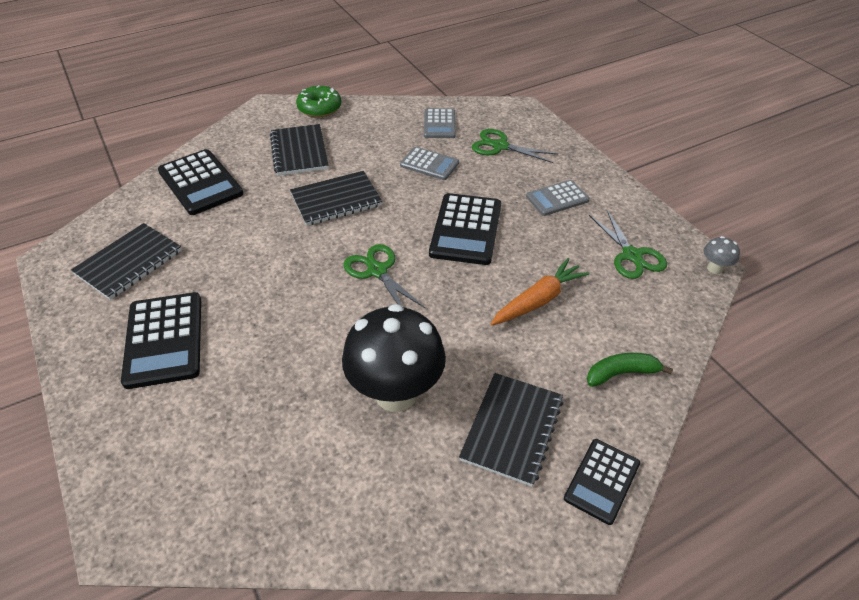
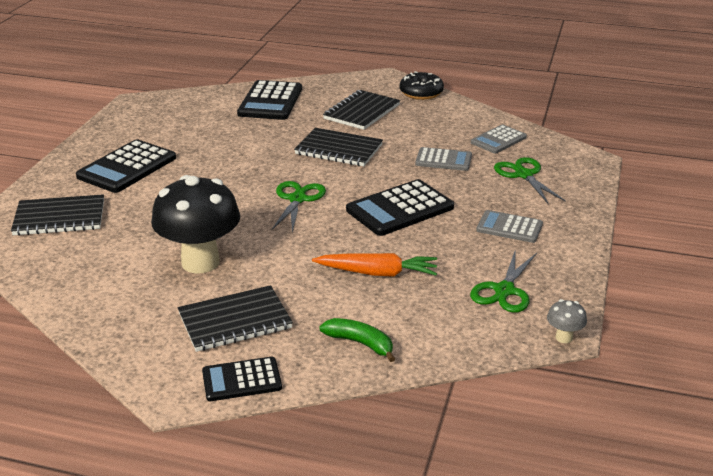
camera: 45 degrees right, 15 degrees down
black notebook [71,223,182,300] -> black notebook moved to [11,194,104,236]
green donut [296,85,341,117] -> black donut [399,71,444,100]
grey calculator [400,147,459,180] -> grey calculator turned 60 degrees counterclockwise [415,147,472,171]

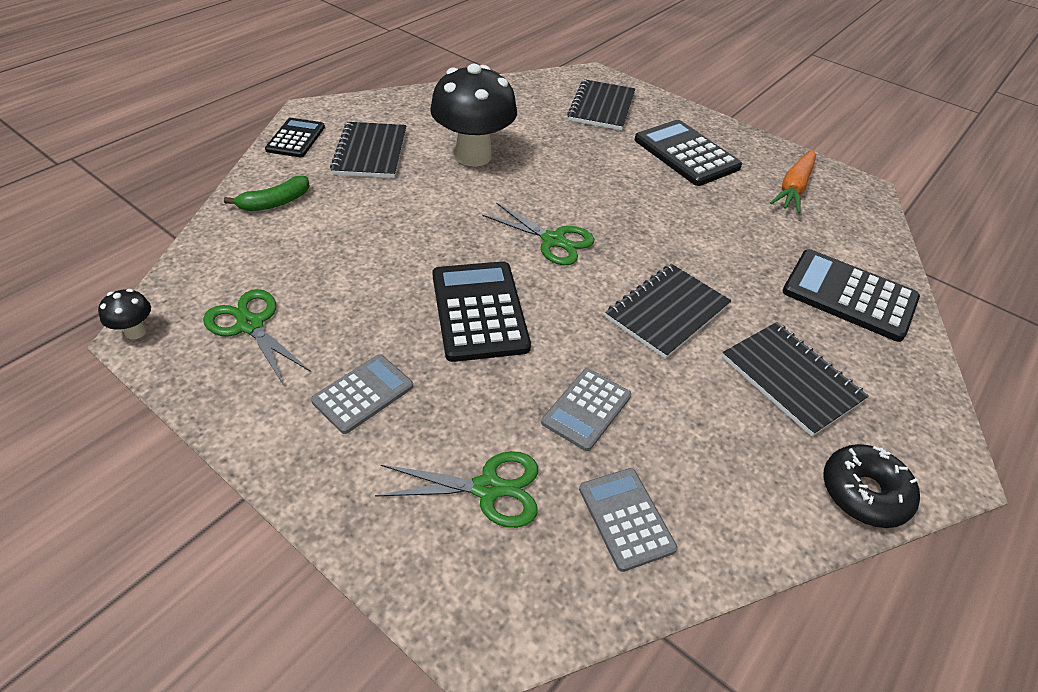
camera: 110 degrees right, 15 degrees up
orange carrot [312,253,437,277] -> orange carrot moved to [770,149,816,213]
grey mushroom [547,299,587,343] -> black mushroom [98,289,151,339]

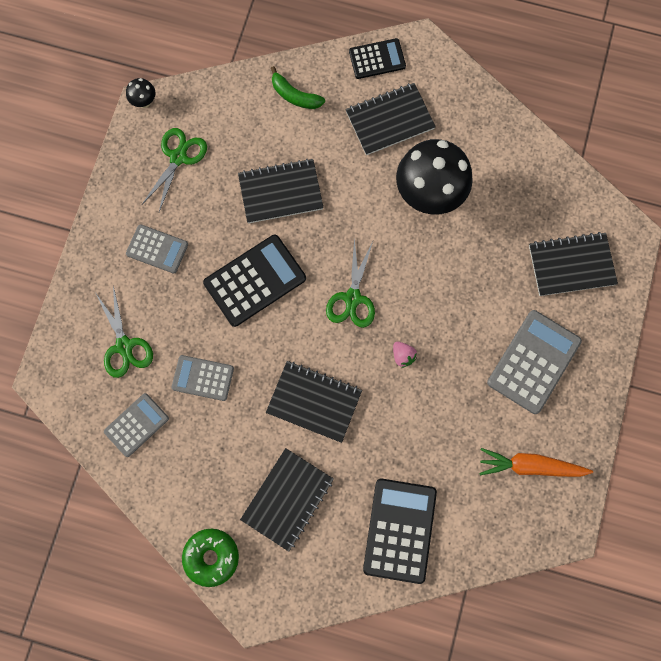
camera: 70 degrees right, 30 degrees up
black calculator [635,120,742,186] -> grey calculator [487,310,582,414]
black donut [823,444,920,528] -> green donut [182,529,239,587]
none -> black notebook [238,159,324,224]
none -> pink strawberry [393,341,417,368]

